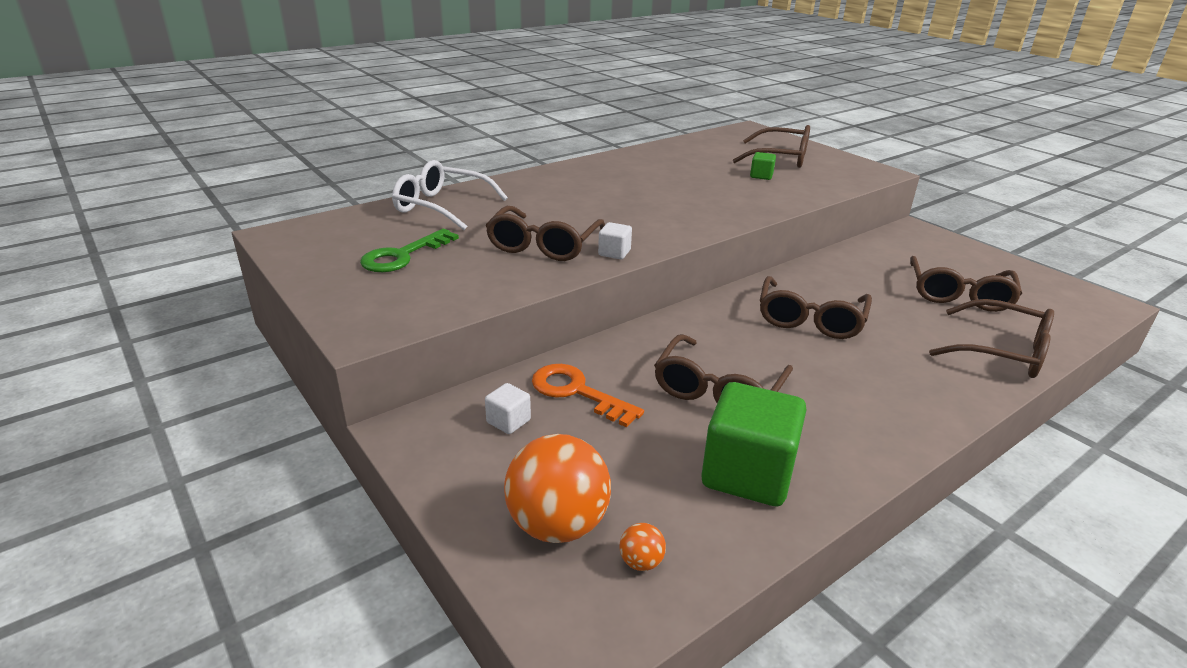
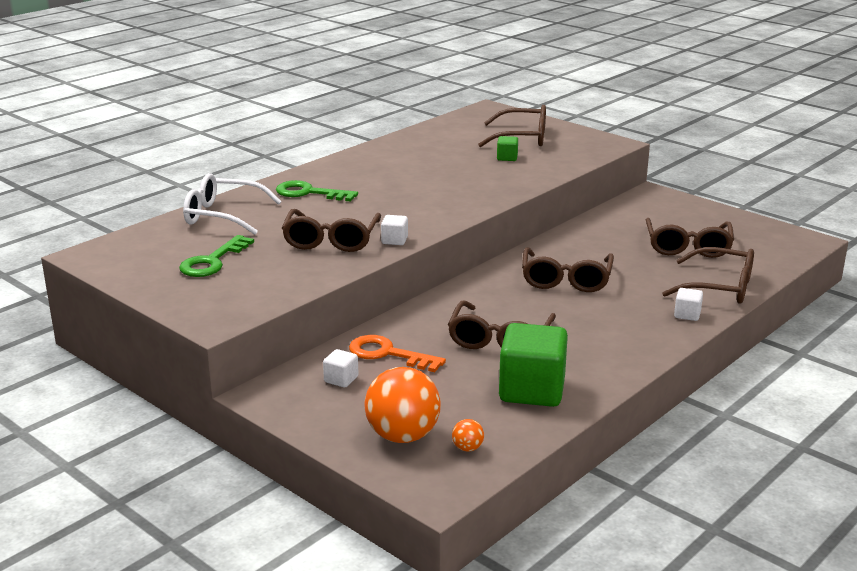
camera: 10 degrees left, 5 degrees down
none -> green key [276,180,358,202]
none -> white cube [674,288,703,321]

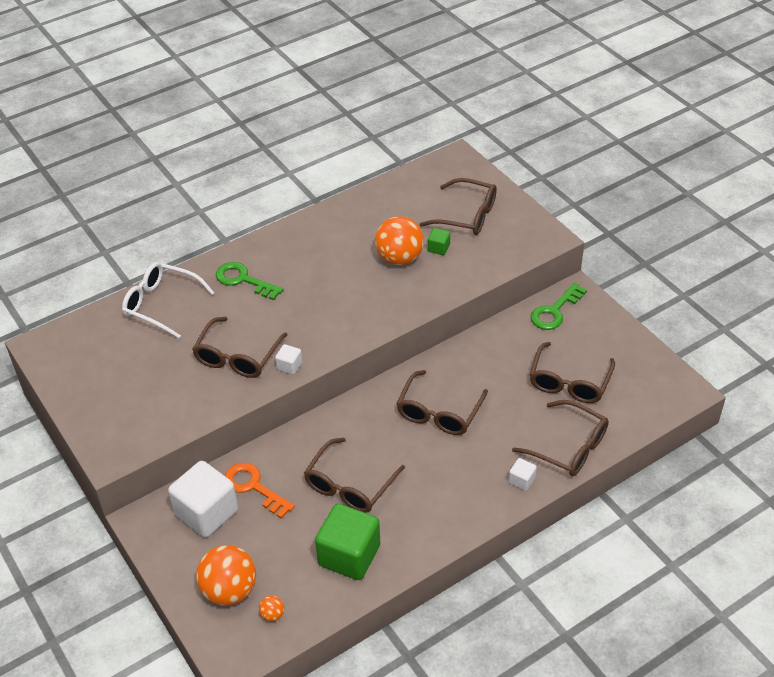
camera: 15 degrees right, 20 degrees up
green key [179,235,254,277] -> green key moved to [530,283,587,330]
white cube [323,349,358,388] -> white cube [168,461,238,538], size x2.24
none -> orange ball [375,216,424,265]

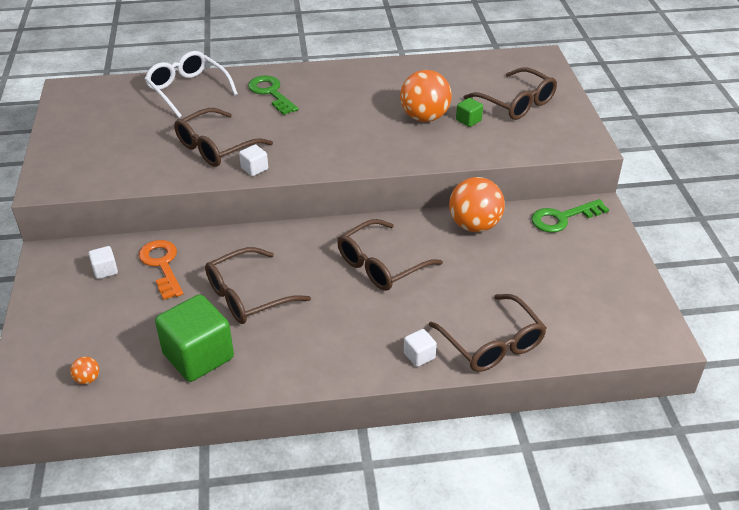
camera: 25 degrees right, 5 degrees down
white cube [168,461,238,538] -> white cube [89,246,118,279], size x0.45
orange ball [196,545,256,605] -> orange ball moved to [449,177,505,232]
brown glasses [530,342,615,403] -> none

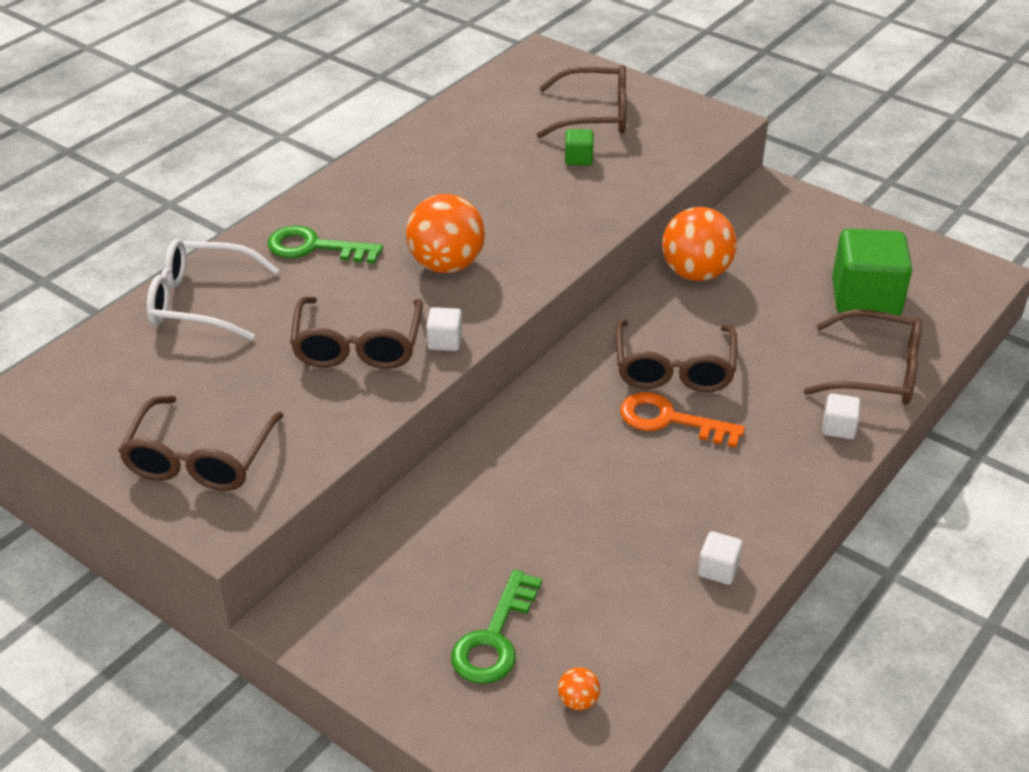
camera: 45 degrees left, 0 degrees up
white cube [89,246,118,279] -> white cube moved to [698,531,743,585]
orange key [139,240,183,300] -> orange key moved to [620,392,745,448]
green cube [155,295,234,382] -> green cube moved to [832,229,912,316]
brown glasses [205,247,311,324] -> brown glasses moved to [118,396,284,491]
orange ball [400,70,452,122] -> orange ball moved to [406,194,485,273]
green key [531,199,609,233] -> green key moved to [451,569,542,684]

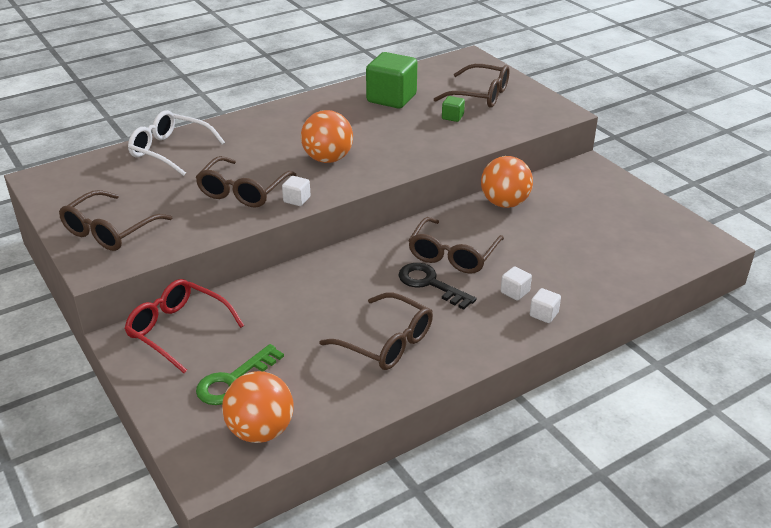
camera: 20 degrees right, 5 degrees down
green key [267,226,383,264] -> none
orange ball [558,667,600,711] -> orange ball [222,371,294,443], size x2.37
orange key [620,392,745,448] -> black key [398,263,477,310]
white cube [698,531,743,585] -> white cube moved to [501,266,532,301]
brown glasses [803,309,922,405] -> brown glasses moved to [319,293,433,370]
green cube [832,229,912,316] -> green cube moved to [366,52,418,108]
none -> red glasses [124,279,244,373]

